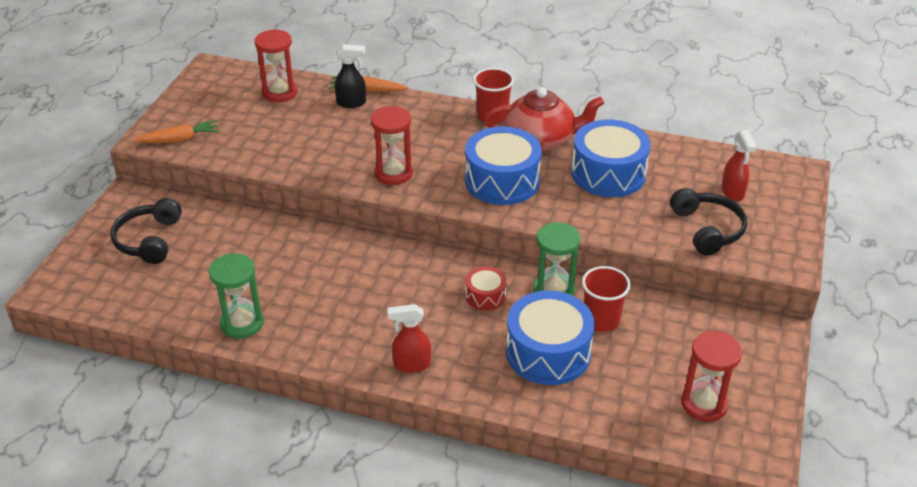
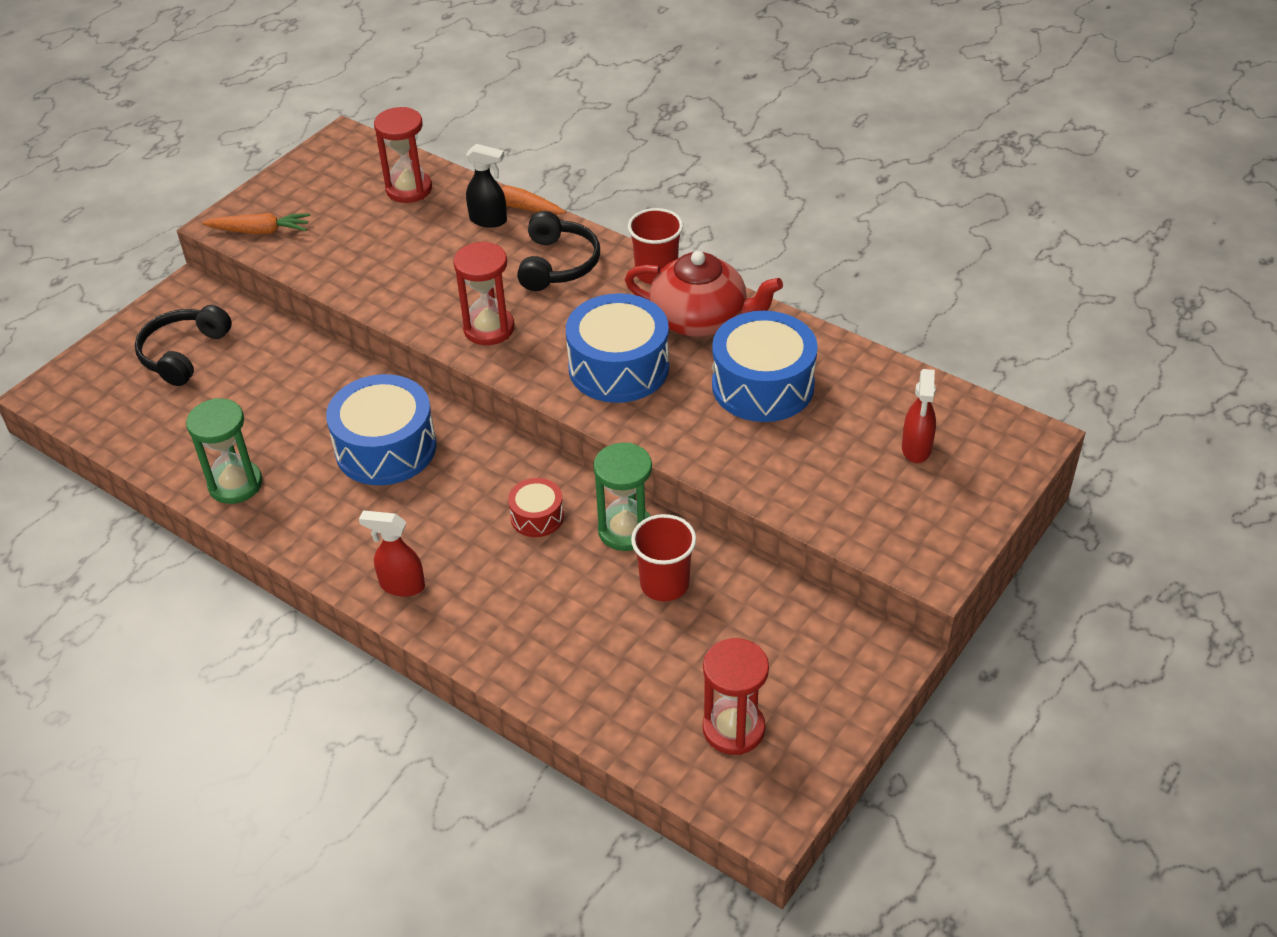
camera: 20 degrees right, 5 degrees up
blue drum [506,291,595,385] -> blue drum moved to [326,374,437,485]
black headphones [670,188,747,255] -> black headphones moved to [517,211,600,291]

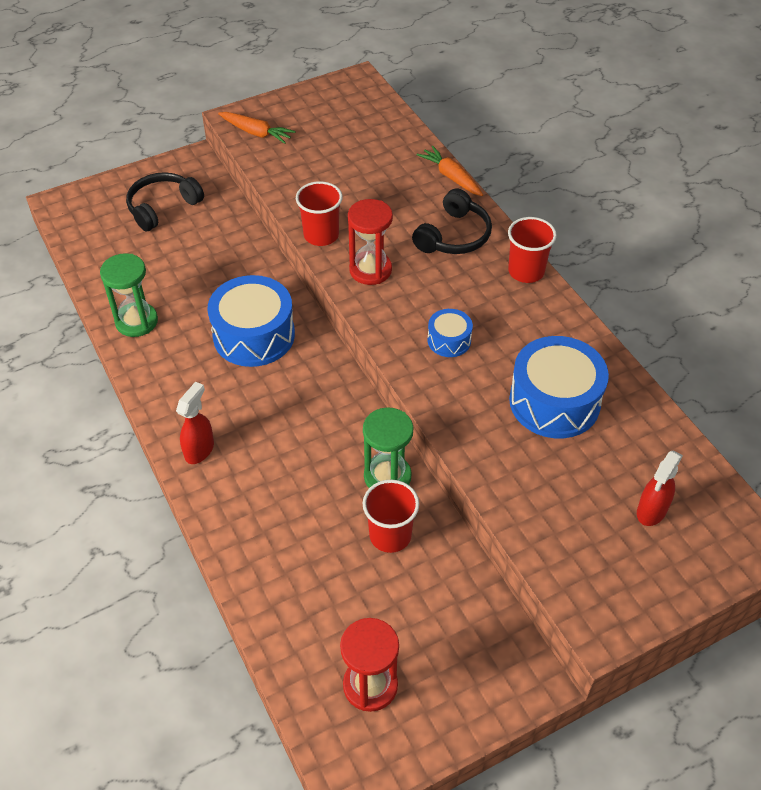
camera: 25 degrees right, 5 degrees up
red spray bottle [359,511,425,597] -> red spray bottle turned 75 degrees clockwise [176,382,214,464]
red hourglass [374,107,432,203] -> none
black spray bottle [466,144,507,228] -> none
red drum [508,478,564,537] -> none
blue drum [566,293,669,403] -> blue drum [428,309,473,357], size x0.51
red teapot [625,251,783,337] -> none
none -> red cup [296,181,343,246]

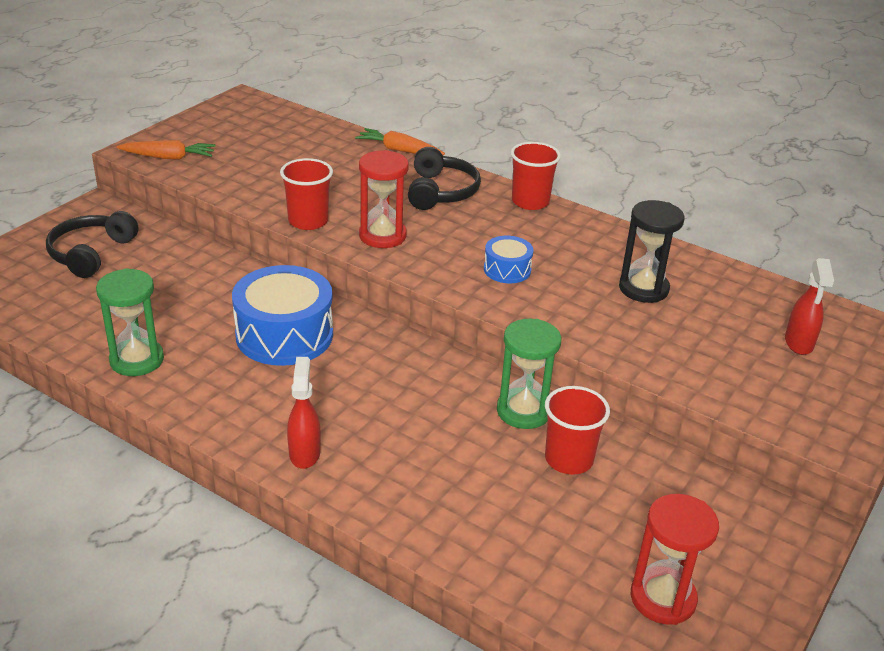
camera: 30 degrees left, 15 degrees down
blue drum [509,336,609,438] -> black hourglass [619,200,685,303]

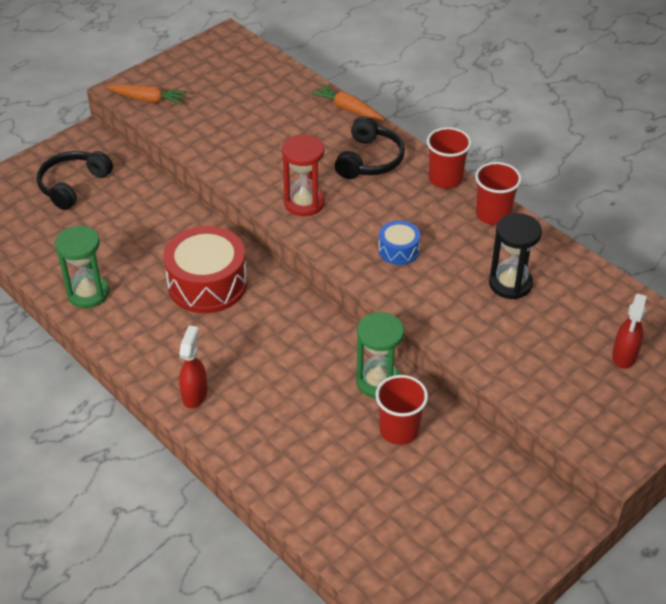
camera: 15 degrees right, 10 degrees up
blue drum [232,265,333,366] -> red drum [163,226,247,313]
red cup [280,158,333,230] -> red cup moved to [475,162,522,225]
red hourglass [631,494,719,625] -> none

